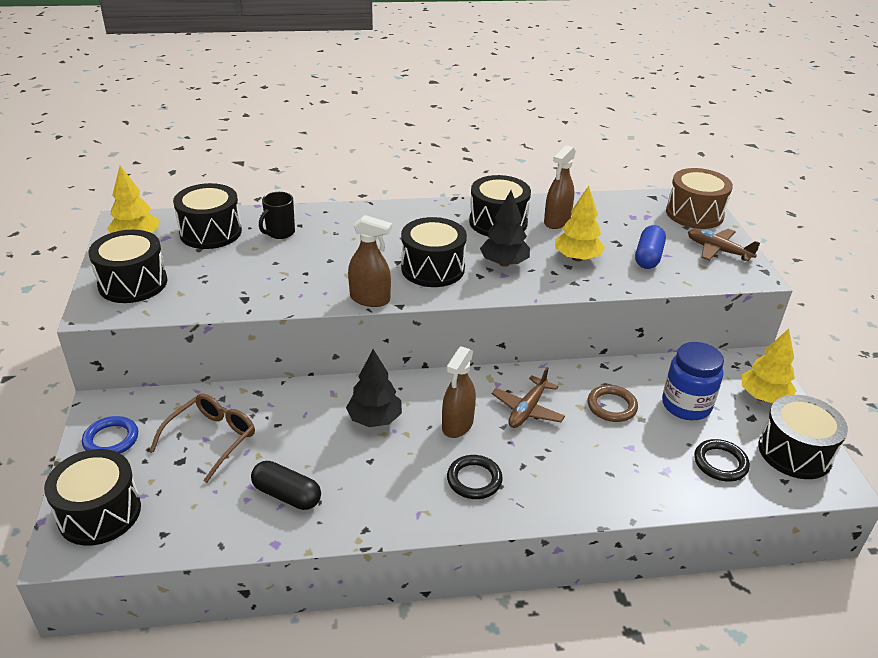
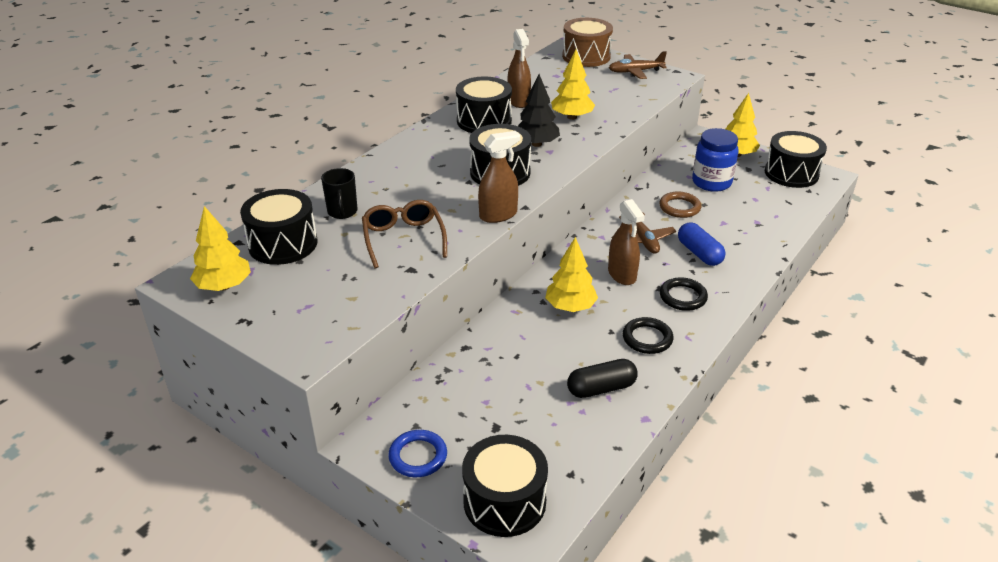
camera: 45 degrees left, 0 degrees up
black drum [88,230,167,303] -> none
brown glasses [150,393,255,483] -> brown glasses moved to [362,200,447,269]
black tree [346,349,402,427] -> yellow tree [545,237,598,312]
blue capsule [635,225,666,269] -> blue capsule moved to [678,222,726,266]
black ring [694,439,750,482] -> black ring moved to [623,317,673,354]

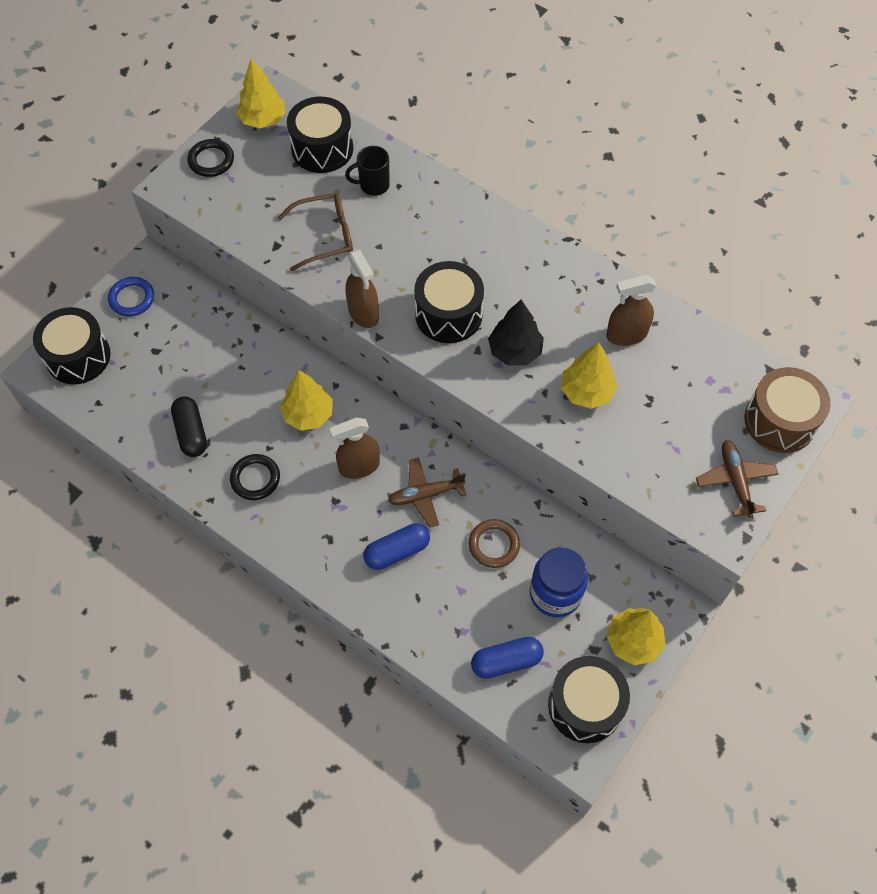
camera: 90 degrees right, 25 degrees up
black drum [456,76,512,133] -> none
black ring [660,277,708,311] -> black ring moved to [187,139,234,177]
none -> blue capsule [471,637,544,679]

